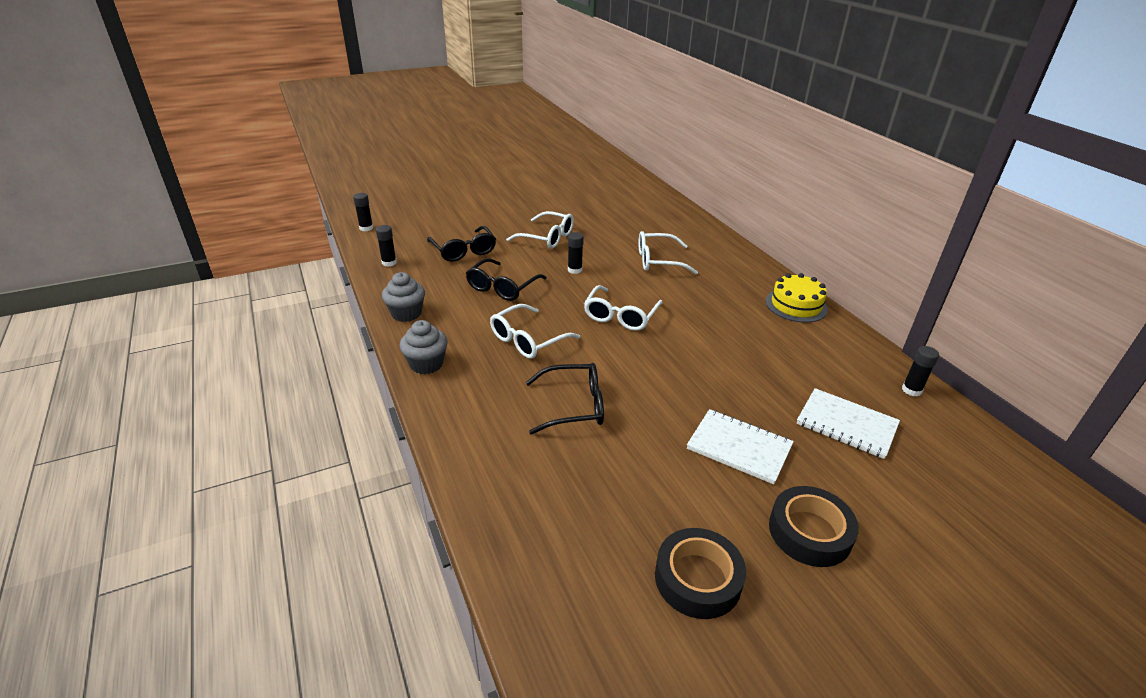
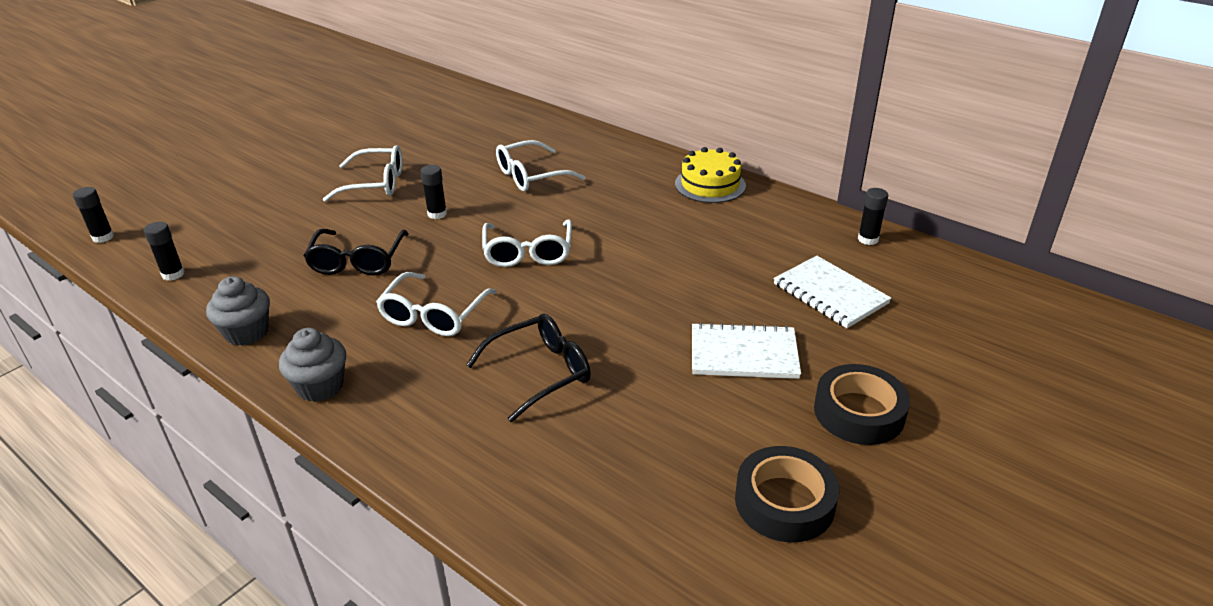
camera: 25 degrees left, 0 degrees up
black glasses [427,226,496,262] -> none
white notebook [797,388,900,459] -> white notebook turned 45 degrees clockwise [774,256,891,328]

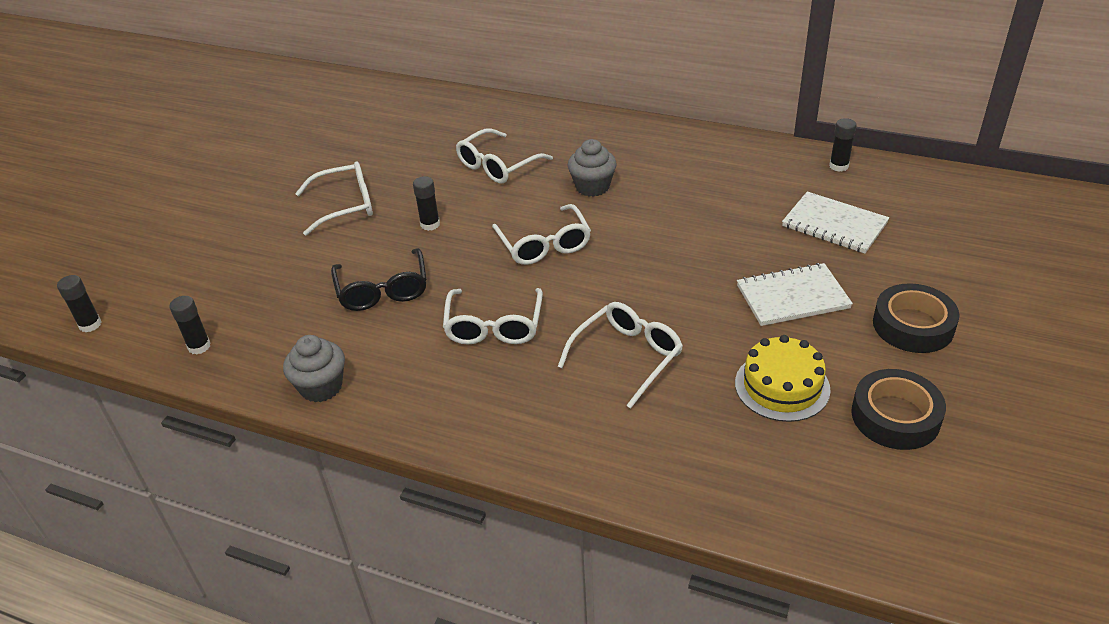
camera: 15 degrees left, 5 degrees up
grey cupcake [279,328,346,402] -> grey cupcake moved to [568,139,617,197]
black glasses [466,314,591,422] -> white glasses [558,302,683,409]
yellow cake [675,147,746,203] -> yellow cake moved to [735,335,831,422]

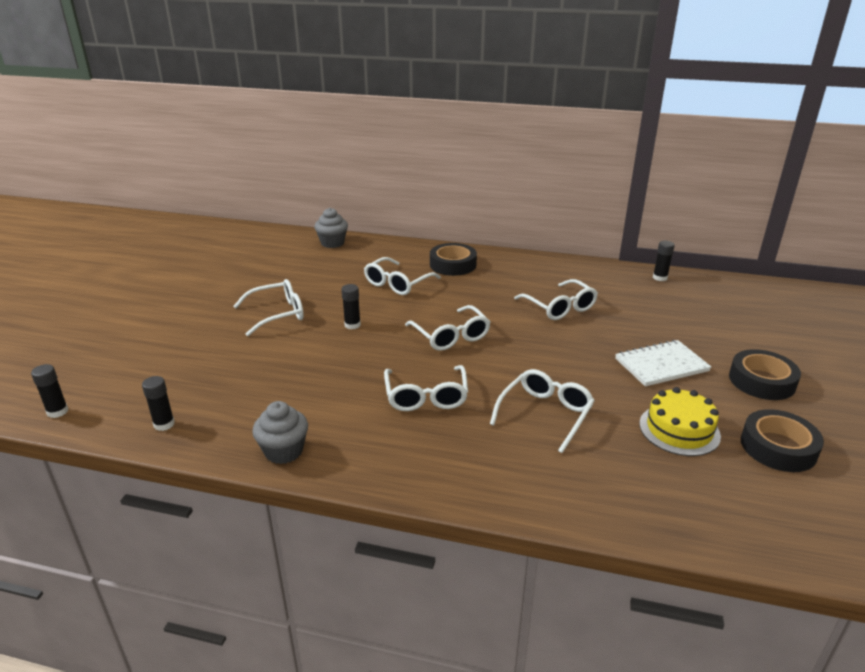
camera: 10 degrees left, 10 degrees down
black glasses [331,248,427,311] -> none
grey cupcake [568,139,617,197] -> grey cupcake moved to [314,208,348,248]
white notebook [782,192,889,254] -> none
none -> black tape [430,243,477,276]
none -> white glasses [514,279,598,320]

